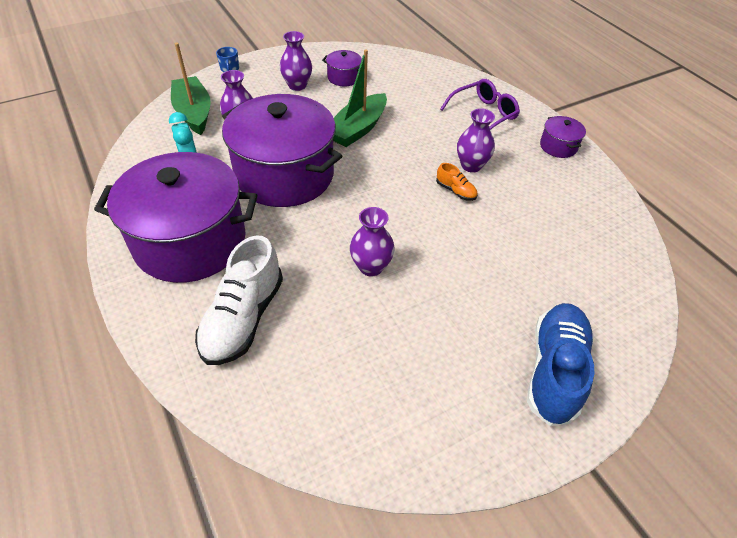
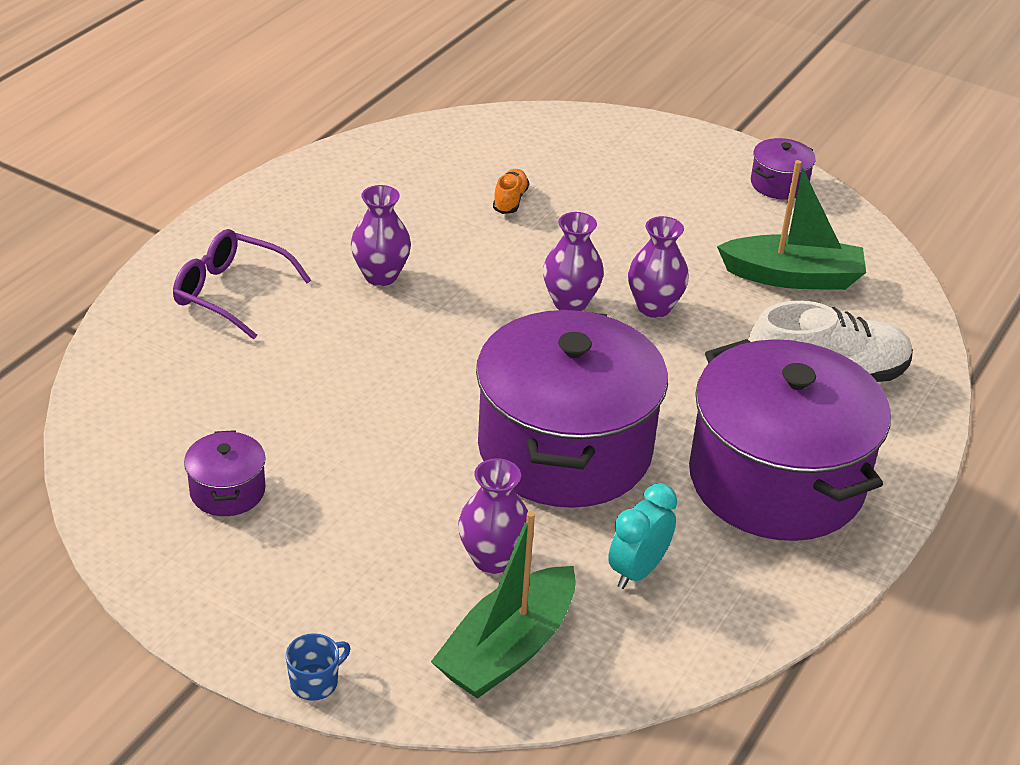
camera: 120 degrees left, 10 degrees down
purple vase [280,31,312,91] -> purple vase moved to [543,212,604,311]
green boat [333,50,387,147] -> green boat moved to [717,160,866,290]
orange shoe [436,163,478,201] -> orange shoe moved to [493,169,529,214]
blue shoe [527,303,595,426] -> none
purple pot [540,116,586,158] -> purple pot moved to [751,138,816,200]

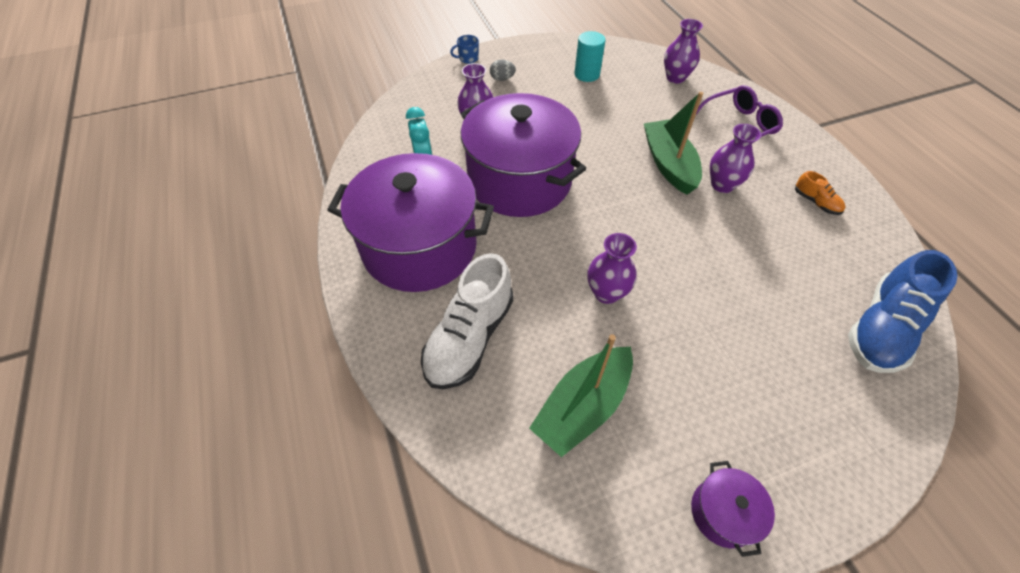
camera: 130 degrees right, 15 degrees up
purple pot [184,430,266,516] -> turquoise cylinder [574,31,606,82]
blue mug [286,633,351,701] -> blue mug turned 75 degrees clockwise [450,35,479,64]
green boat [431,511,576,699] -> green boat moved to [644,92,703,195]
orange shoe [493,169,529,214] -> orange shoe moved to [795,171,846,215]
purple vase [543,212,604,311] -> purple vase moved to [664,19,703,83]
none -> grey egg [490,60,516,81]
none -> blue shoe [848,250,958,373]

